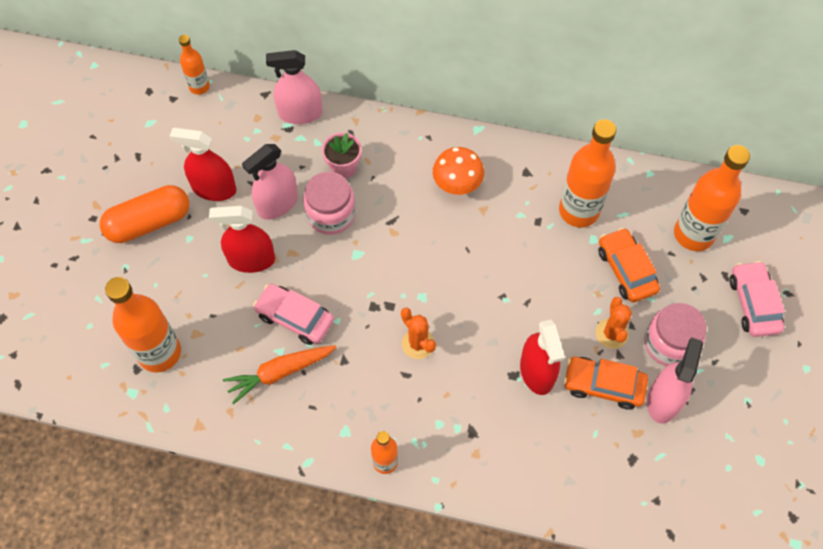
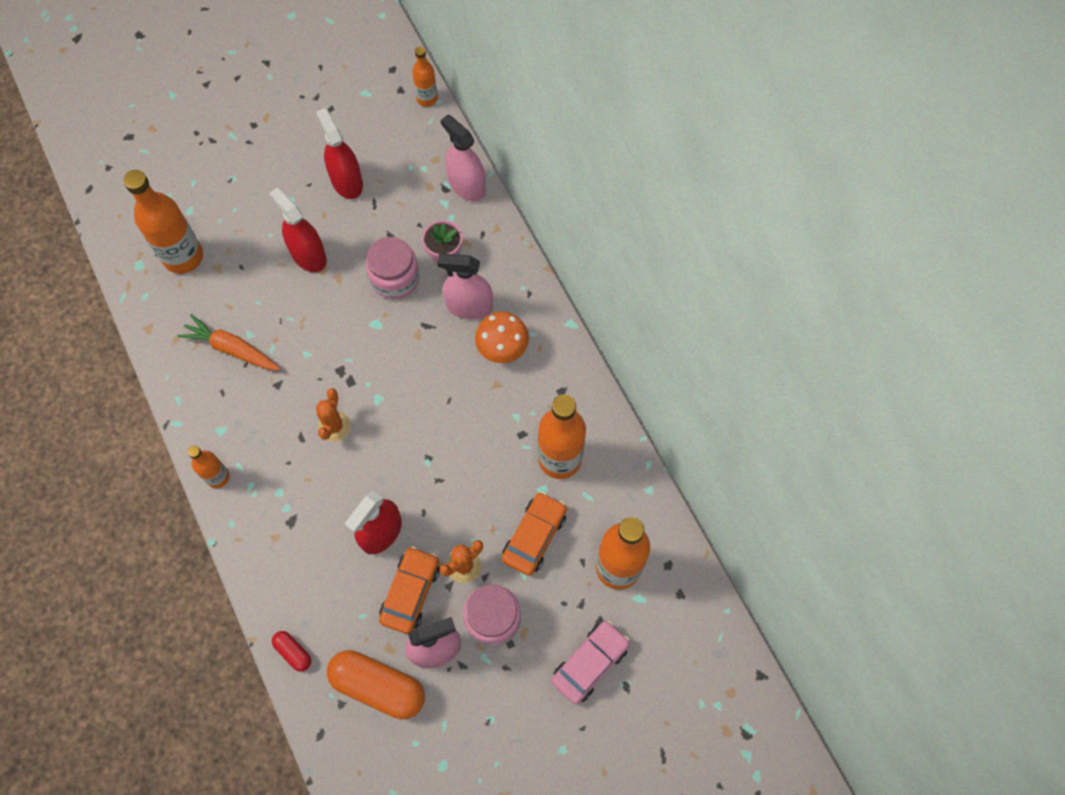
camera: 50 degrees right, 5 degrees up
orange capsule [100,185,189,243] -> orange capsule moved to [327,650,425,720]
pink spray bottle [242,144,298,220] -> pink spray bottle moved to [437,253,493,320]
pink car [253,284,334,345] -> none
orange car [564,357,648,409] -> orange car turned 45 degrees clockwise [379,546,440,634]
none -> red capsule [272,631,311,672]

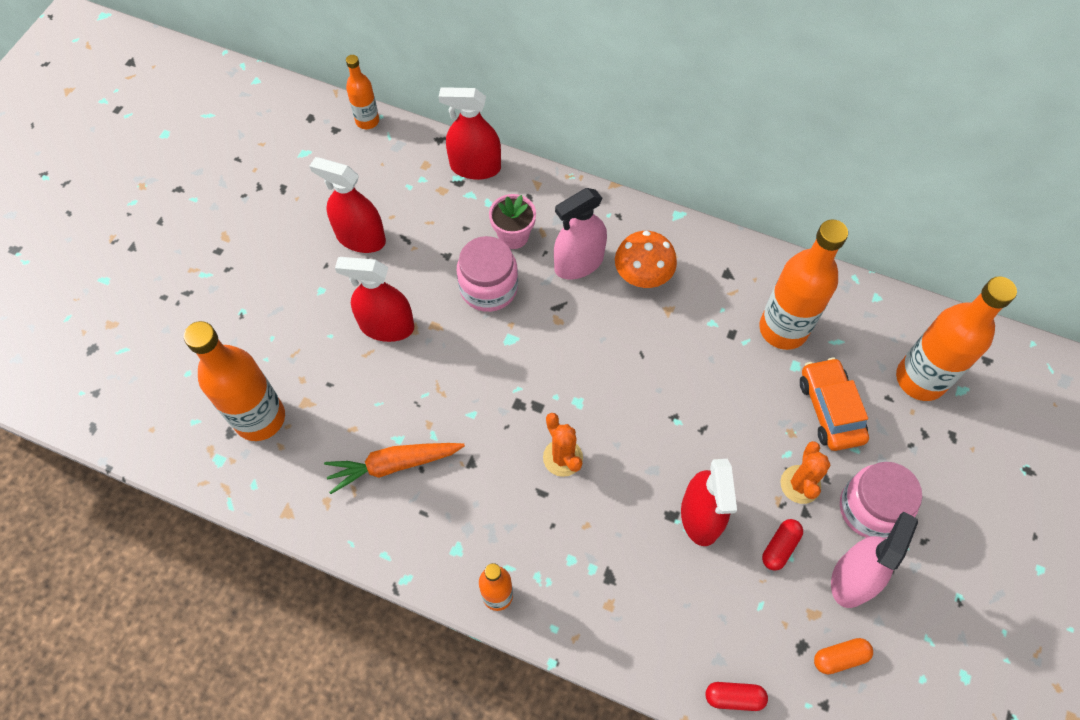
camera: 40 degrees left, 5 degrees down
orange capsule [327,650,425,720] -> orange capsule [814,638,873,674], size x0.48
orange car [379,546,440,634] -> red capsule [762,519,803,571]
pink spray bottle [441,115,485,201] -> red spray bottle [439,87,501,180]
pink car [551,620,630,704] -> none

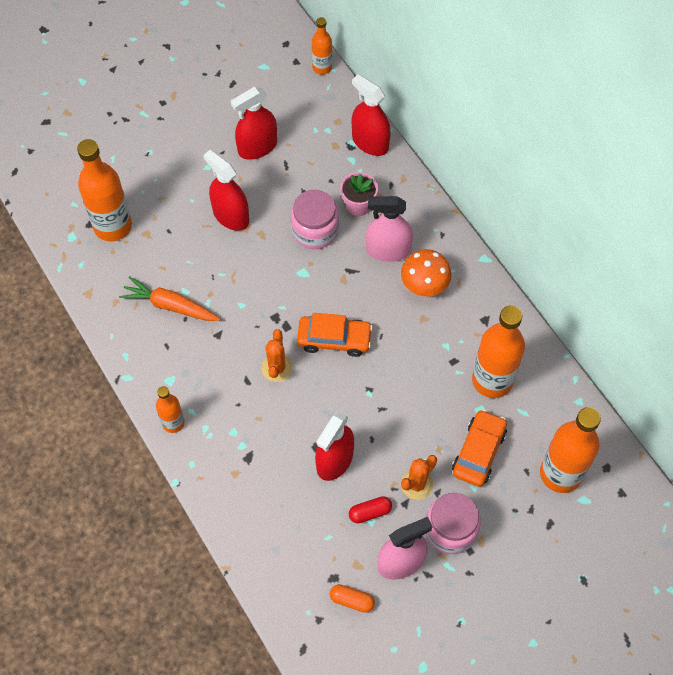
camera: 35 degrees right, 0 degrees up
red spray bottle [309,157,386,253] -> red spray bottle turned 90 degrees counterclockwise [231,87,277,160]
red capsule [706,682,768,711] -> none
none -> orange car [297,313,373,357]

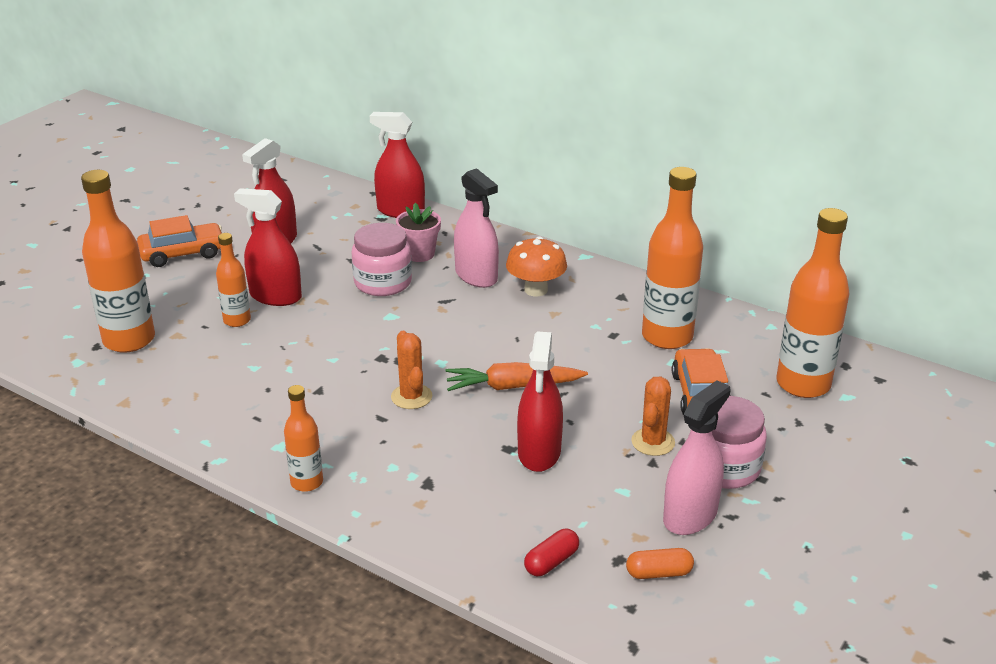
camera: 25 degrees left, 30 degrees down
orange carrot [119,276,220,321] -> orange carrot moved to [446,362,588,391]
orange car [297,313,373,357] -> orange car moved to [137,215,222,267]
orange bottle [312,17,332,75] -> orange bottle moved to [216,233,251,327]
red capsule [349,496,392,523] -> red capsule moved to [524,529,579,576]
pink spray bottle [366,196,413,262] -> pink spray bottle turned 105 degrees counterclockwise [454,168,499,288]

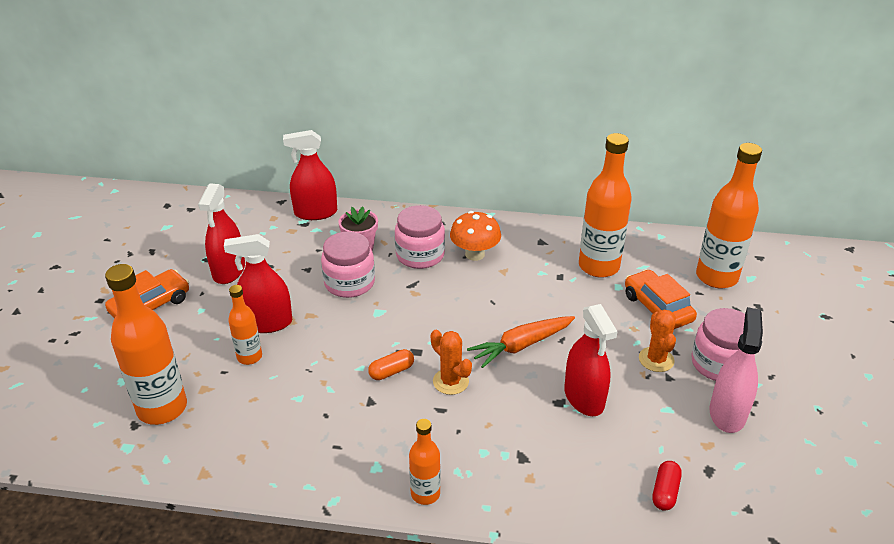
camera: 25 degrees left, 5 degrees up
pink spray bottle [454,168,499,288] -> pink jar [395,205,445,269]
orange capsule [626,548,694,579] -> orange capsule moved to [368,349,414,380]

